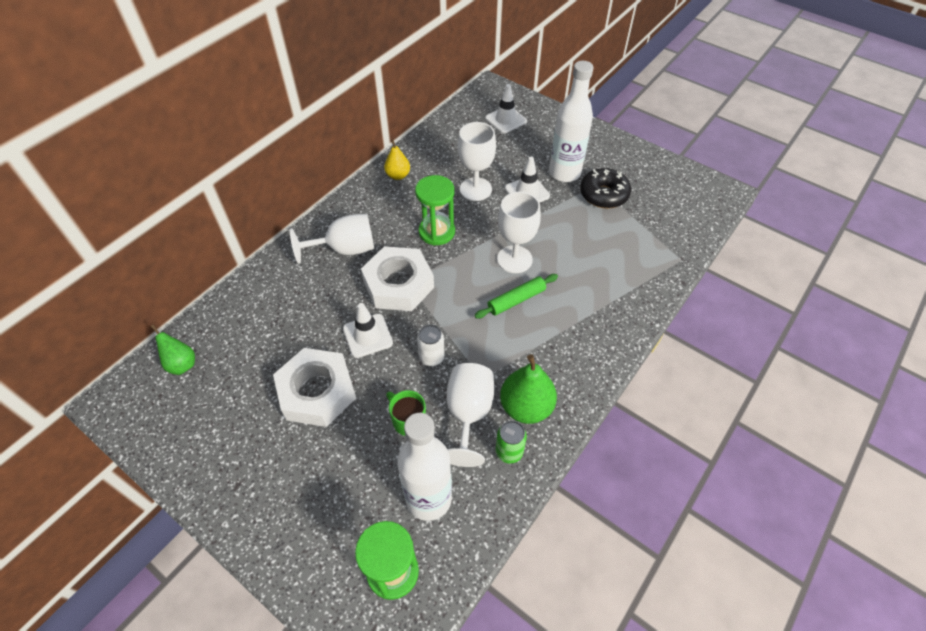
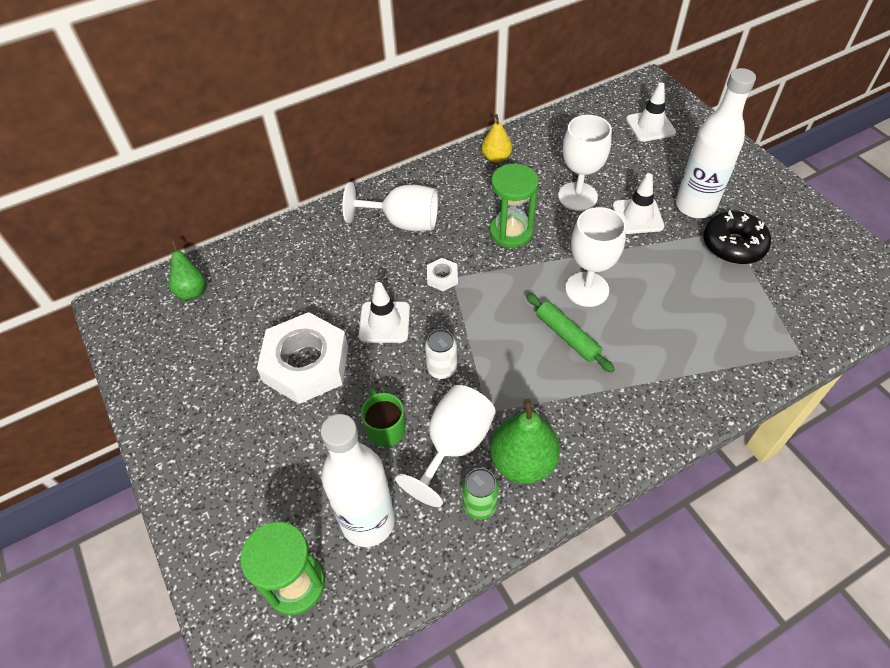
camera: 25 degrees right, 0 degrees up
white nut [361,246,434,311] -> white nut [427,258,458,291], size x0.42
green rolling pin [474,274,558,319] -> green rolling pin turned 60 degrees clockwise [526,293,615,373]

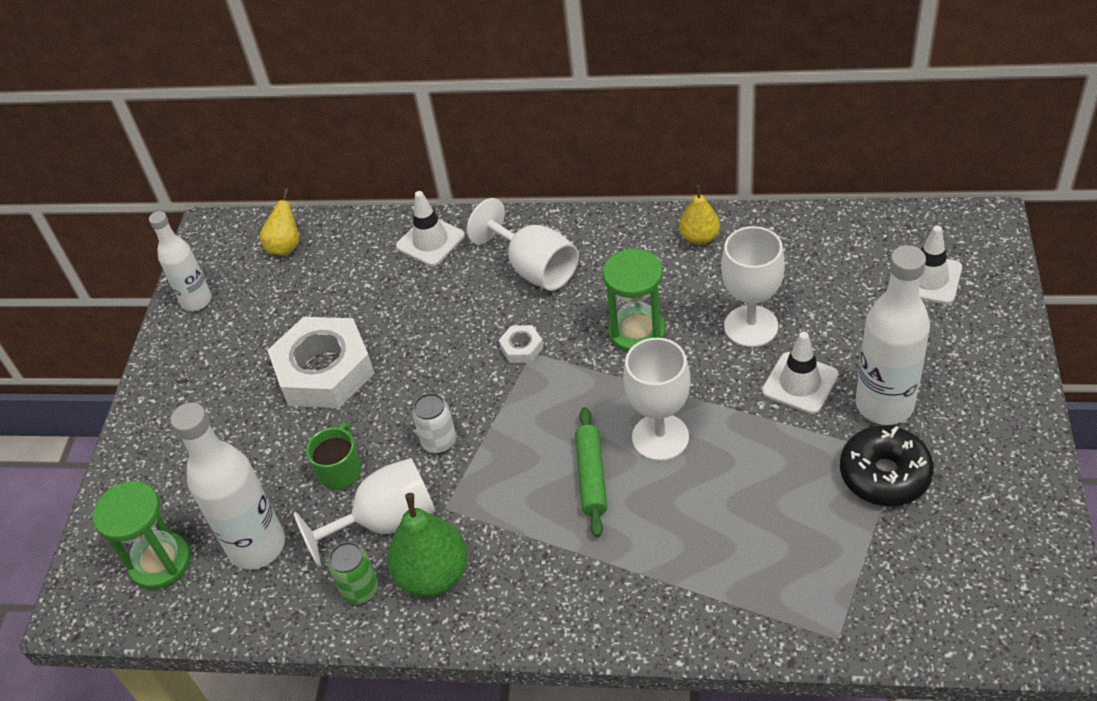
camera: 40 degrees right, 5 degrees down
green pear [169,241,205,300] -> yellow pear [259,188,299,256]
white traffic cone [359,282,410,343] -> white traffic cone moved to [396,191,465,266]
none -> white bottle [149,211,212,311]

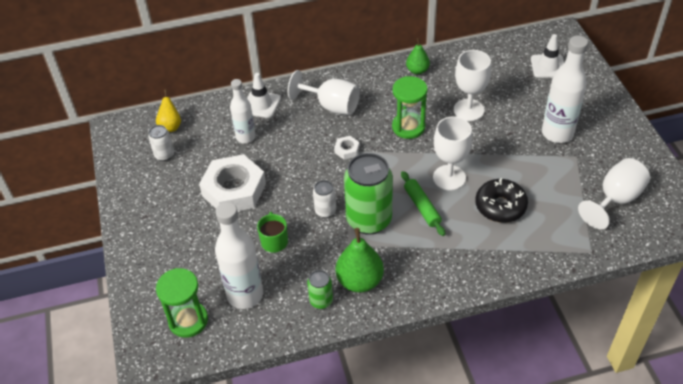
camera: 25 degrees left, 0 degrees up
white bottle [149,211,212,311] -> white bottle moved to [230,79,256,143]
white goblet [294,458,436,567] -> white goblet moved to [578,158,650,229]
yellow pear [679,185,720,245] -> green pear [406,38,430,75]
white traffic cone [762,332,839,414] -> none
black donut [840,425,934,506] -> black donut moved to [475,178,528,223]
none -> white can [148,125,174,161]
none -> green can [344,153,393,235]

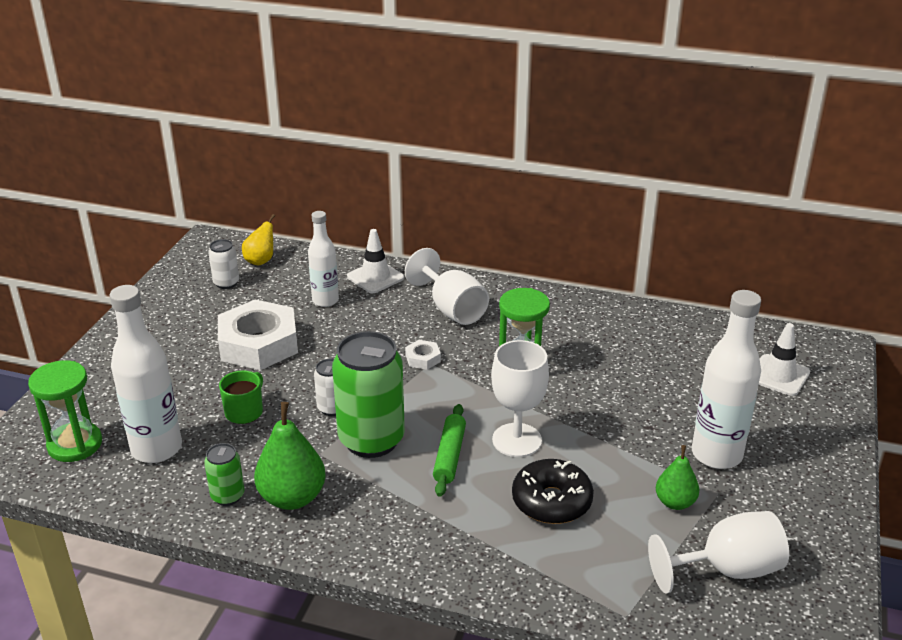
camera: 30 degrees right, 15 degrees down
green pear [406,38,430,75] -> green pear moved to [656,445,699,510]
white goblet [454,50,491,121] -> none

